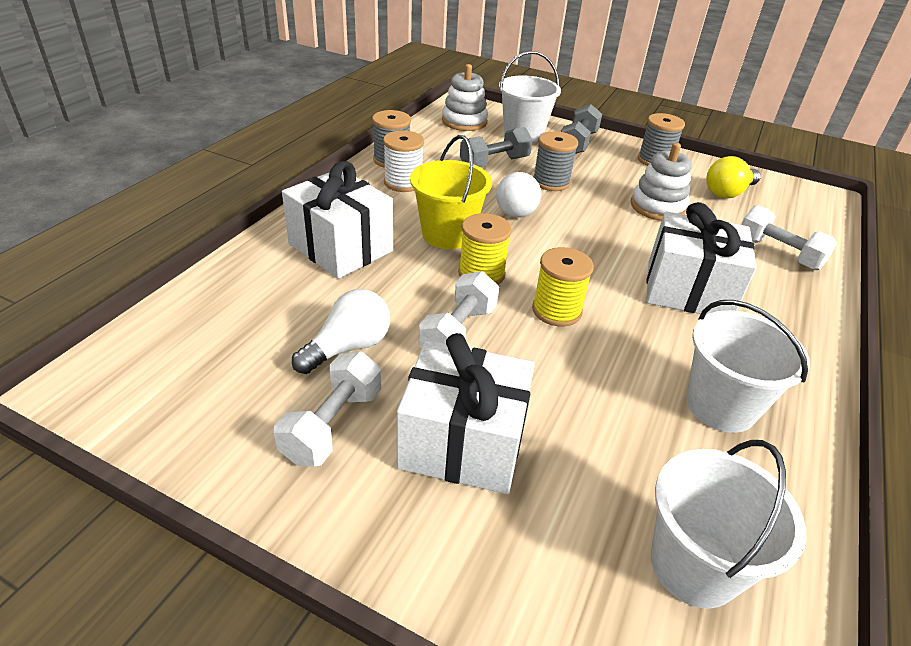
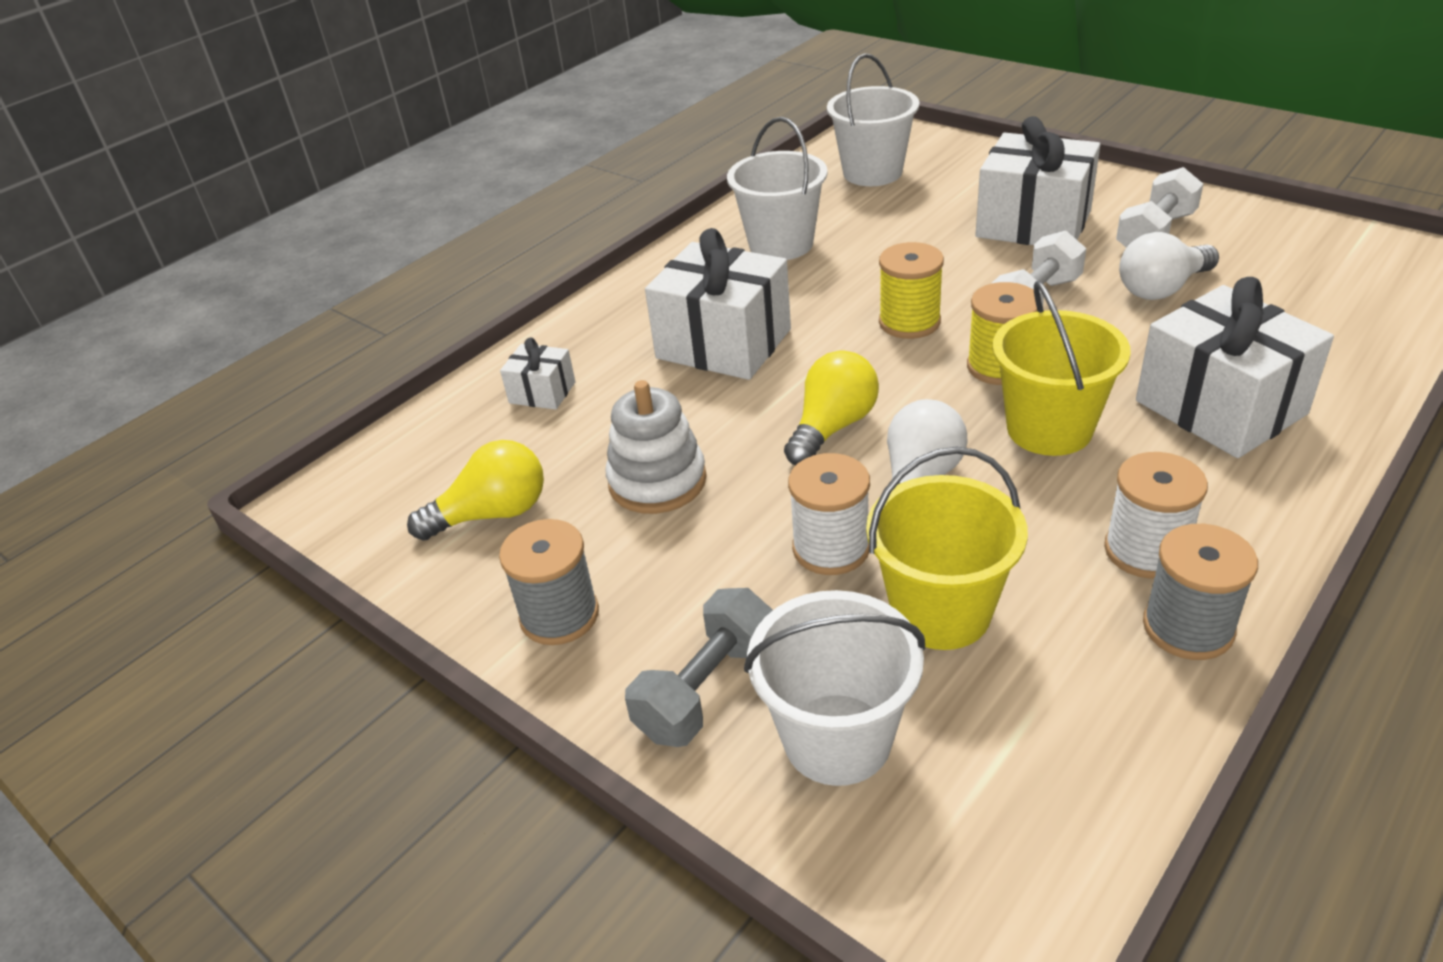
camera: 160 degrees left, 0 degrees up
white stacking toy [442,64,488,131] -> none
grey dumbbell [460,127,533,167] -> yellow bucket [866,447,1028,650]
grey spool [533,131,578,191] -> white spool [788,453,870,575]
white dumbbell [741,205,837,270] -> white gift [500,338,575,410]
none -> yellow light bulb [784,350,879,465]

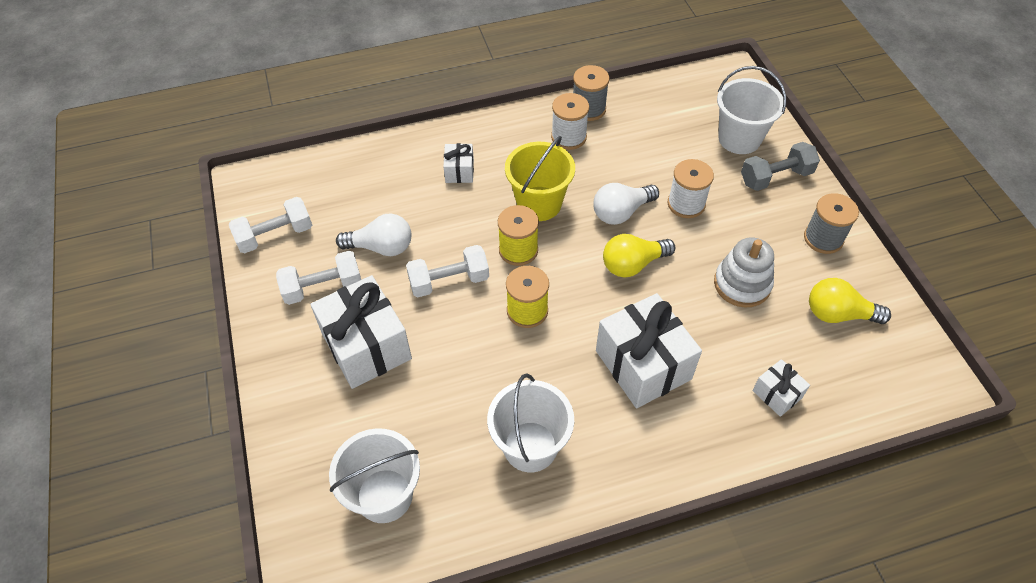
camera: 150 degrees left, 15 degrees up
yellow bucket [866,447,1028,650] -> none
white gift [1136,277,1334,458] -> white gift [443,143,474,183], size x0.48
none -> white dumbbell [229,197,312,253]

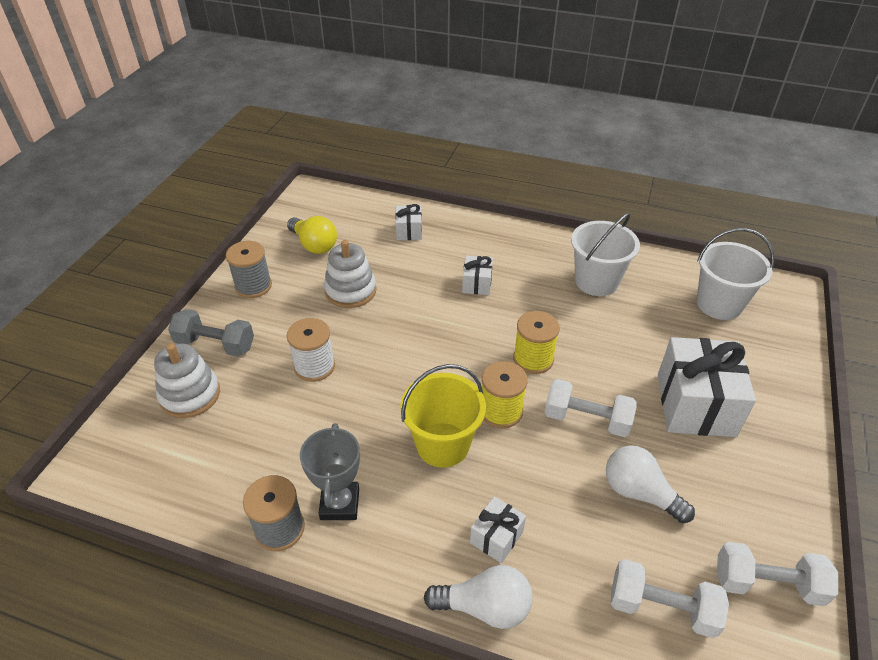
camera: 145 degrees left, 10 degrees down
white dumbbell [276,251,361,305] -> white dumbbell moved to [611,559,729,638]
white spool [551,93,589,150] -> grey trophy [300,423,360,520]
white light bulb [593,183,659,225] -> white light bulb moved to [424,565,532,629]
white gift [596,293,702,408] -> white gift [462,256,493,295], size x0.48
yellow light bulb [603,234,675,278] -> none
white bucket [717,66,786,154] -> white stacking toy [154,343,220,418]

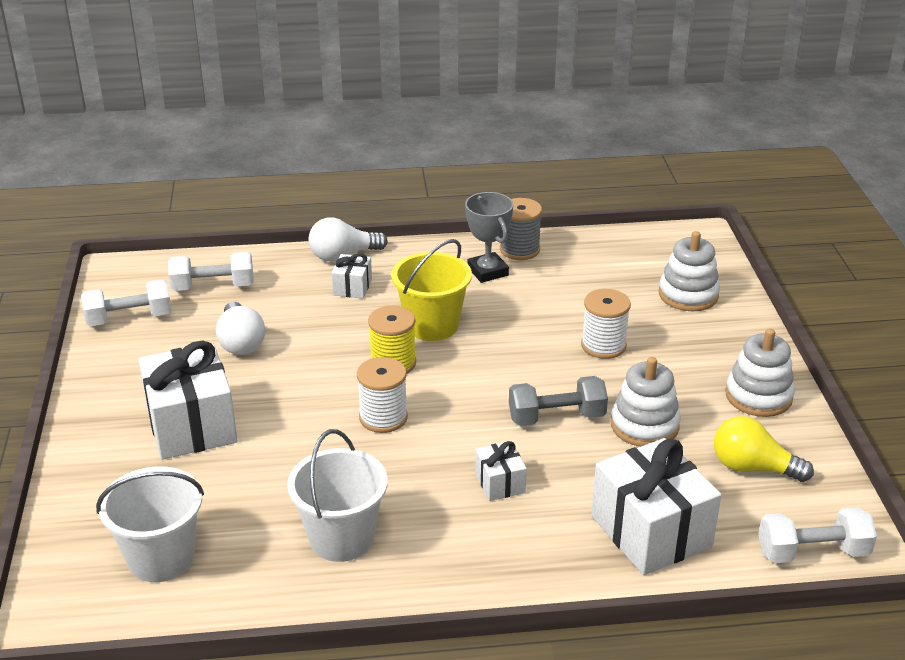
camera: 155 degrees right, 10 degrees down
grey dumbbell [168,309,254,356] -> grey dumbbell moved to [509,376,608,426]
grey spool [226,241,272,298] -> white stacking toy [725,328,795,417]
white gift [395,204,422,240] -> white gift [591,438,721,575], size x2.07
yellow spool [513,311,560,374] -> white spool [357,357,408,433]
white dumbbell [544,379,637,437] -> white dumbbell moved to [758,507,877,563]
white light bulb [606,445,695,524] -> white light bulb turned 60 degrees clockwise [216,302,265,355]

